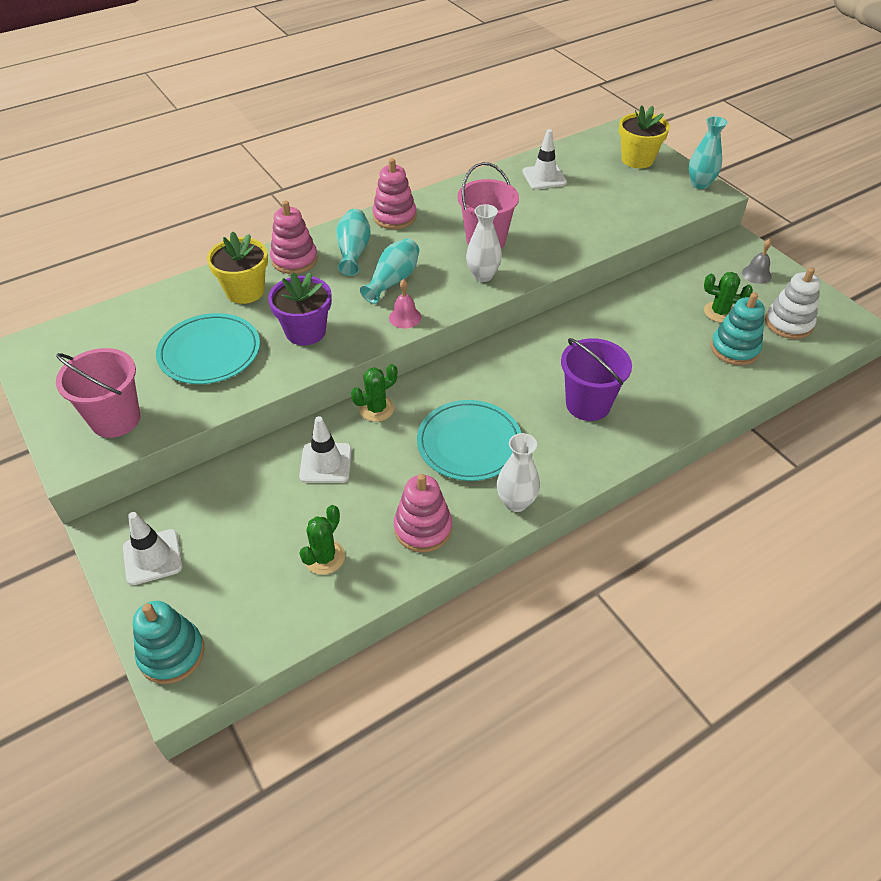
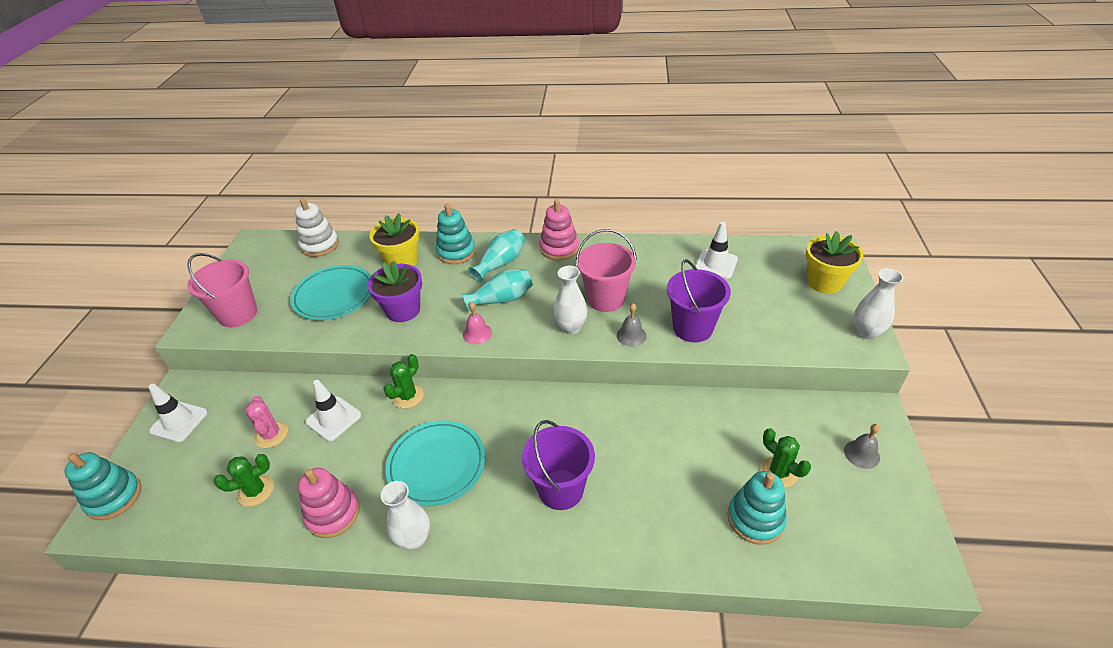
camera: 40 degrees right, 5 degrees down
pink stacking toy [270,200,318,274] -> turquoise stacking toy [436,204,476,264]
green cactus [351,364,397,422] -> green cactus turned 60 degrees counterclockwise [383,354,424,408]
turquoise vase [689,116,727,189] -> white vase [854,268,903,340]
white stacking toy [765,267,821,339] -> white stacking toy moved to [295,198,339,257]
none -> pink cactus [245,396,288,448]
none -> grey bell [617,303,647,347]
none -> purple bucket [667,259,731,342]

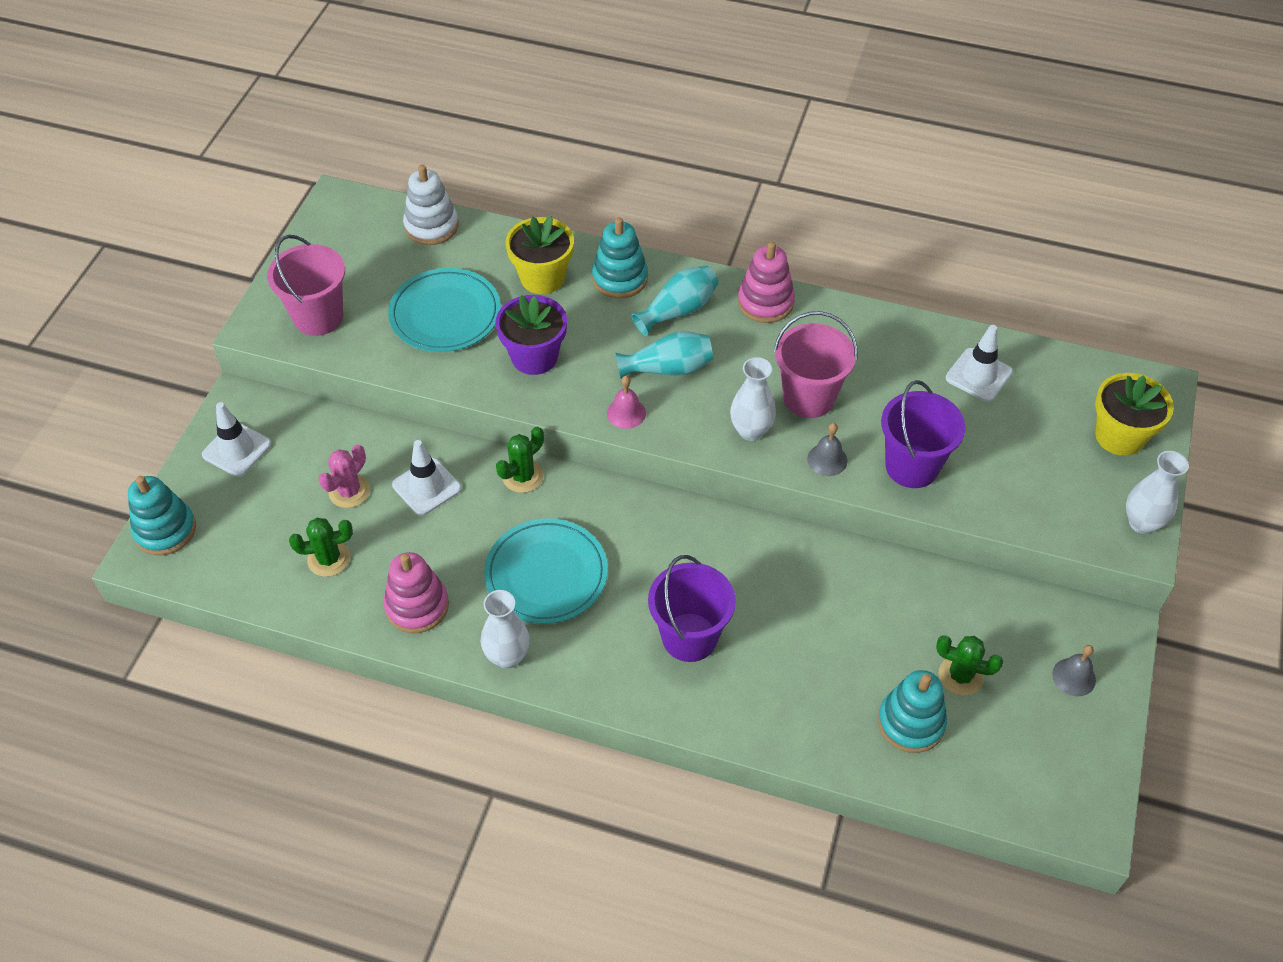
camera: 10 degrees right, 10 degrees up
pink cactus [245,396,288,448] -> pink cactus turned 45 degrees clockwise [318,444,370,508]
green cactus [761,428,811,488] -> green cactus turned 45 degrees counterclockwise [936,635,1003,696]

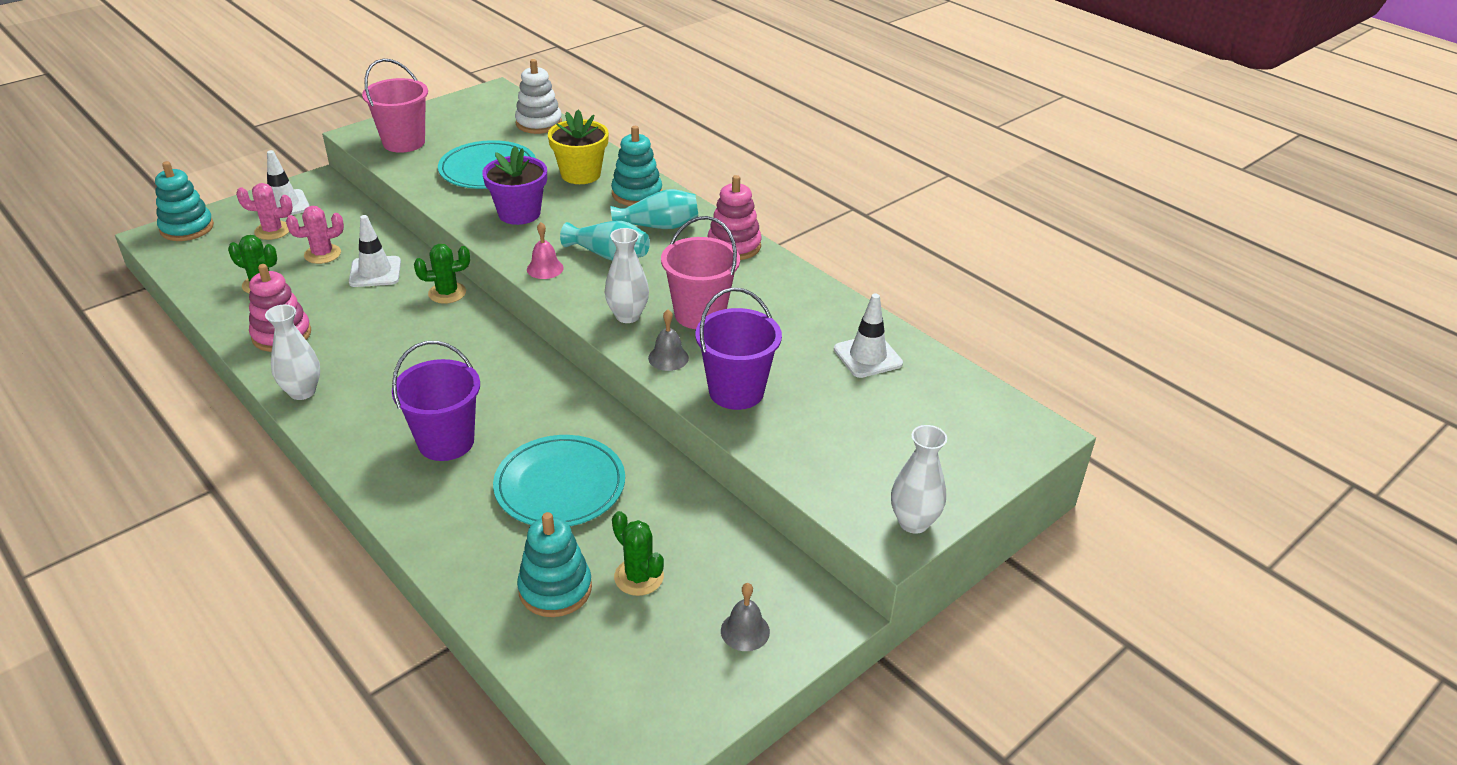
camera: 30 degrees right, 15 degrees down
turquoise plate [484,518,608,624] -> turquoise plate moved to [493,435,625,526]
yellow flower pot [1095,373,1174,456] -> none
none -> pink cactus [236,183,293,240]

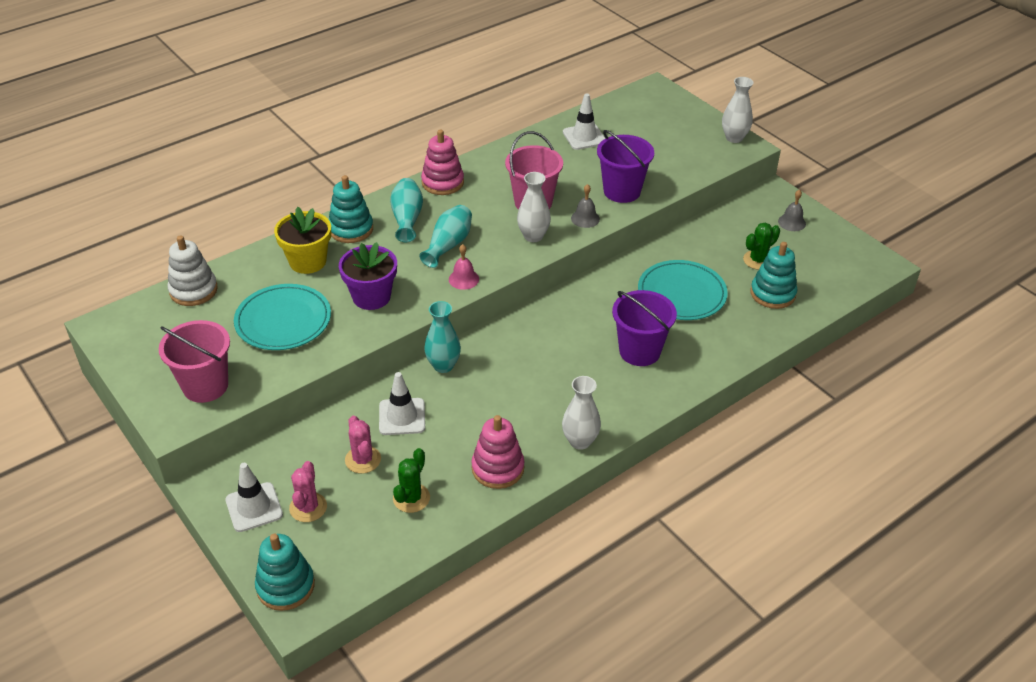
camera: 85 degrees left, 5 degrees up
green cactus [414,244,470,304] -> turquoise vase [424,301,461,373]

